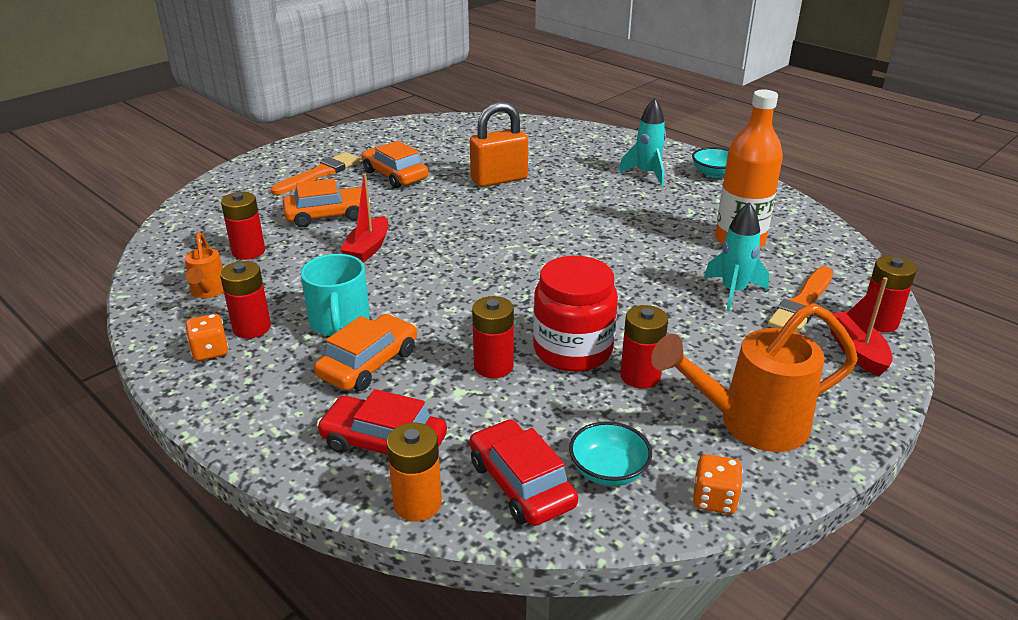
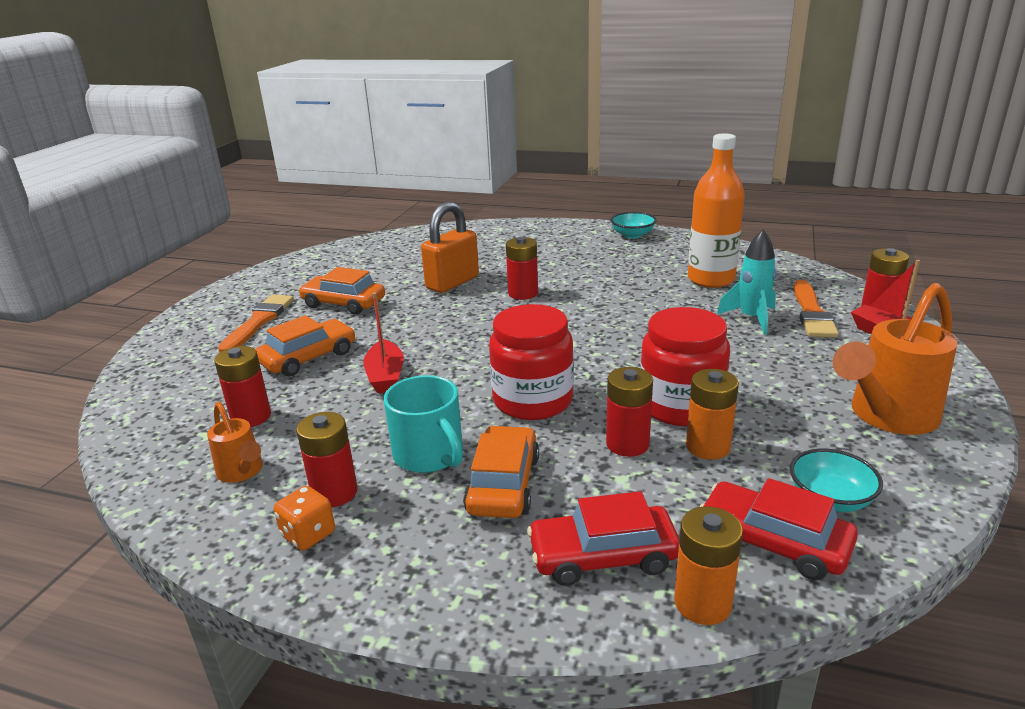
camera: 25 degrees left, 5 degrees down
turquoise rocket [618,98,666,186] -> none
red battery [620,305,668,389] -> red battery moved to [506,237,538,300]
orange dice [693,454,743,514] -> none
none -> red jar [489,304,574,420]
none -> orange battery [686,369,739,460]

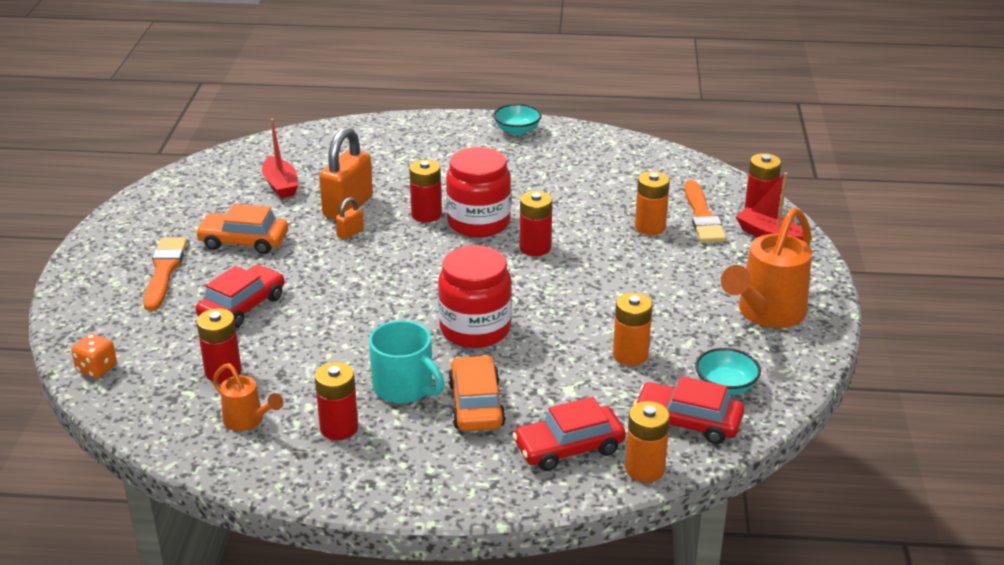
camera: 15 degrees left, 5 degrees up
orange car [255,315,355,377] -> red car [196,265,285,328]
orange dice [274,486,335,551] -> orange dice moved to [71,334,117,378]
red boat [363,292,404,393] -> red boat moved to [262,118,299,198]
red battery [606,367,653,457] -> red battery moved to [520,191,552,256]
red jar [640,307,730,426] -> red jar moved to [446,147,511,237]
orange bottle [688,133,745,288] -> none
turquoise rocket [717,229,777,335] -> orange battery [635,171,670,235]
none -> orange padlock [335,197,364,240]

